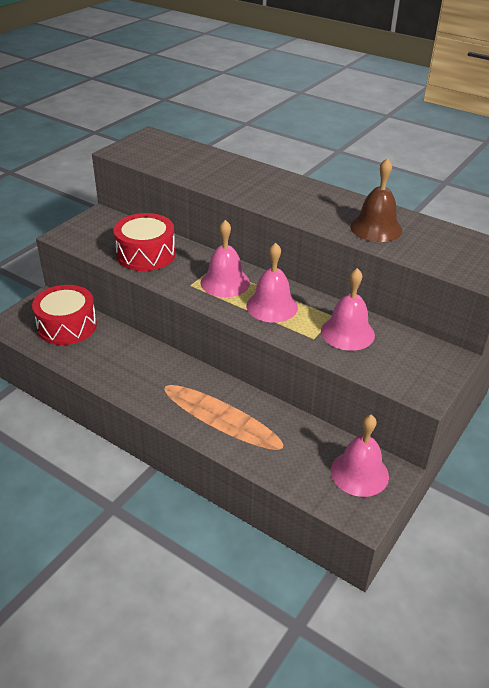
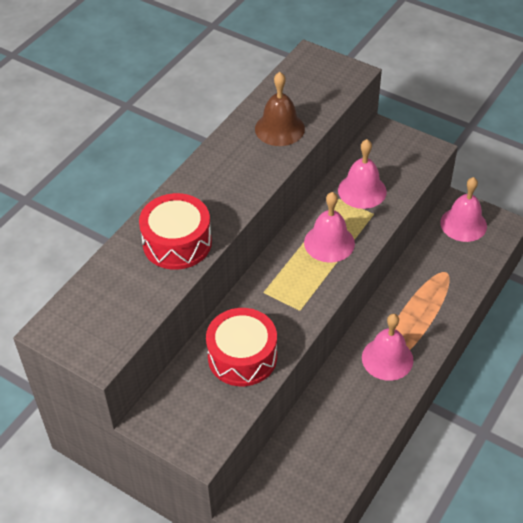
camera: 90 degrees left, 10 degrees up
red drum [32,285,97,345] -> red drum moved to [139,193,212,270]
pink bell [201,220,250,297] -> pink bell moved to [362,314,413,381]

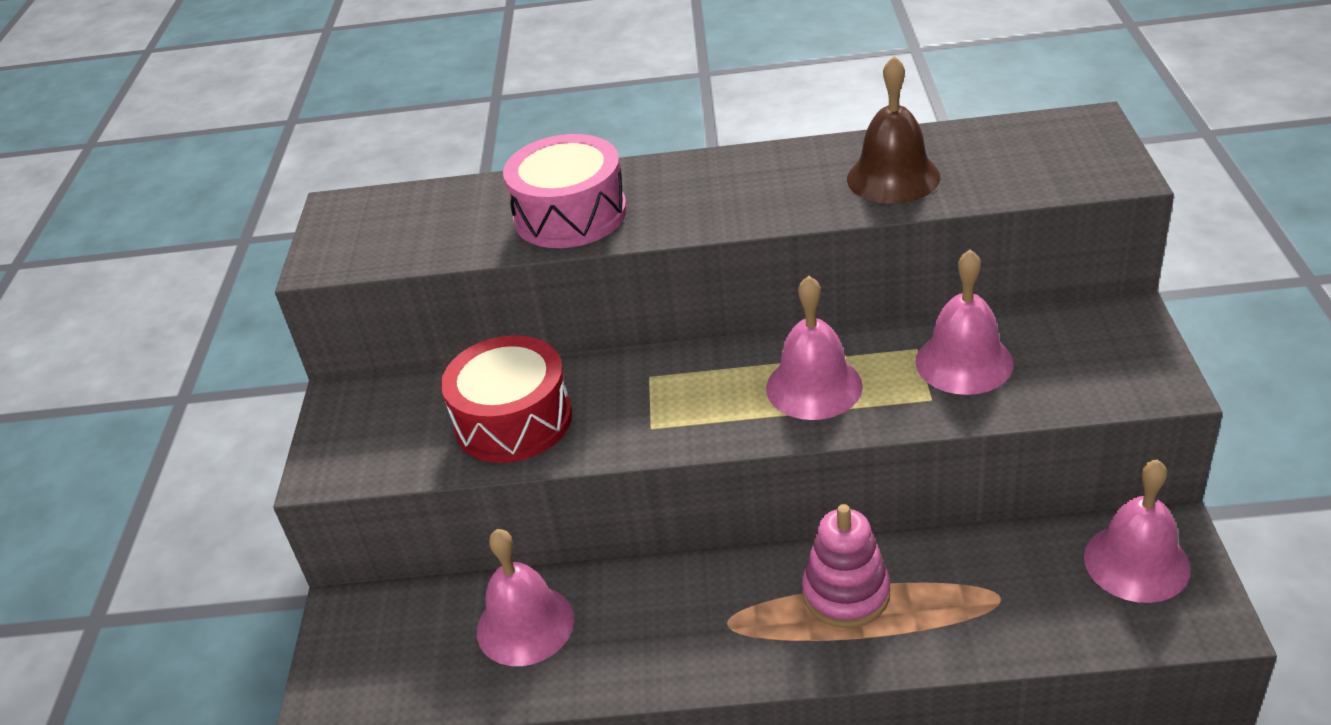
camera: 60 degrees right, 10 degrees down
red drum [139,193,212,270] -> pink drum [503,134,627,248]
pink bell [362,314,413,381] -> pink bell moved to [477,529,574,666]
none -> pink stacking toy [802,504,890,628]

